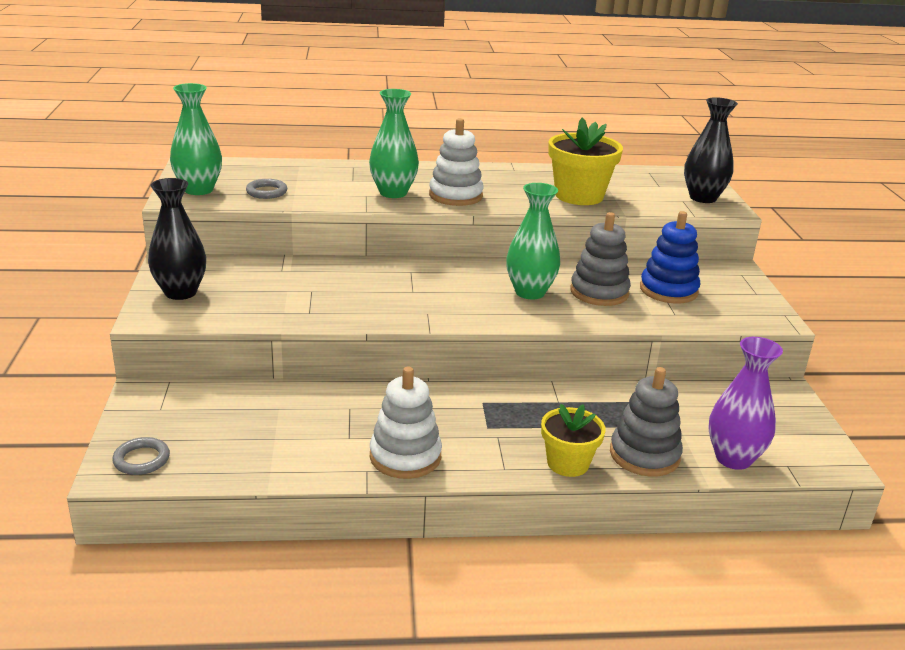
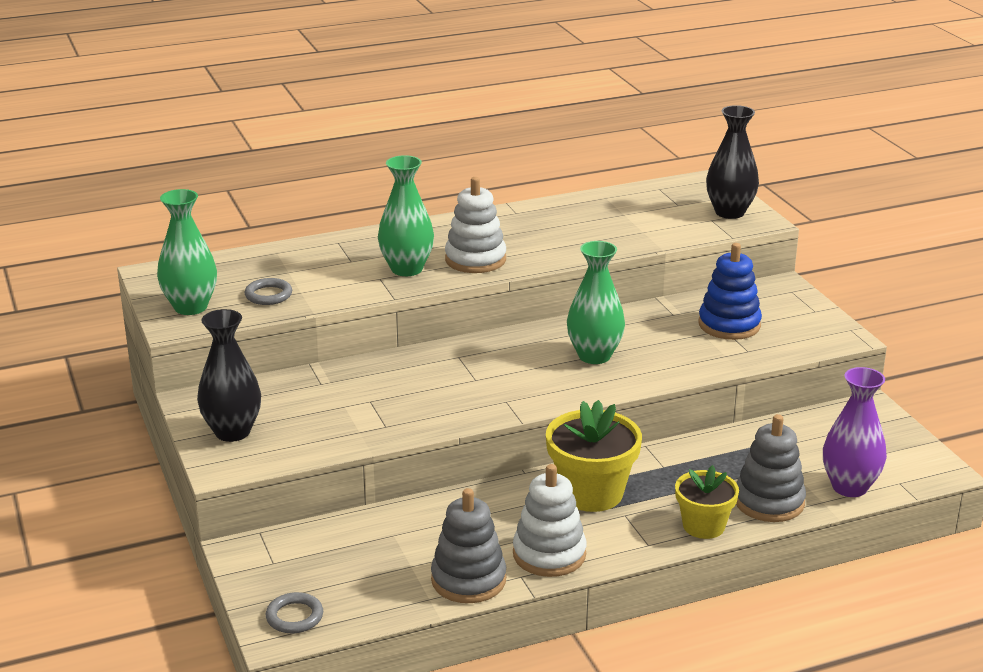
camera: 15 degrees left, 0 degrees up
yellow flower pot [548,118,623,205] -> yellow flower pot moved to [546,400,642,512]
grey stacking toy [570,212,631,306] -> grey stacking toy moved to [431,488,506,603]

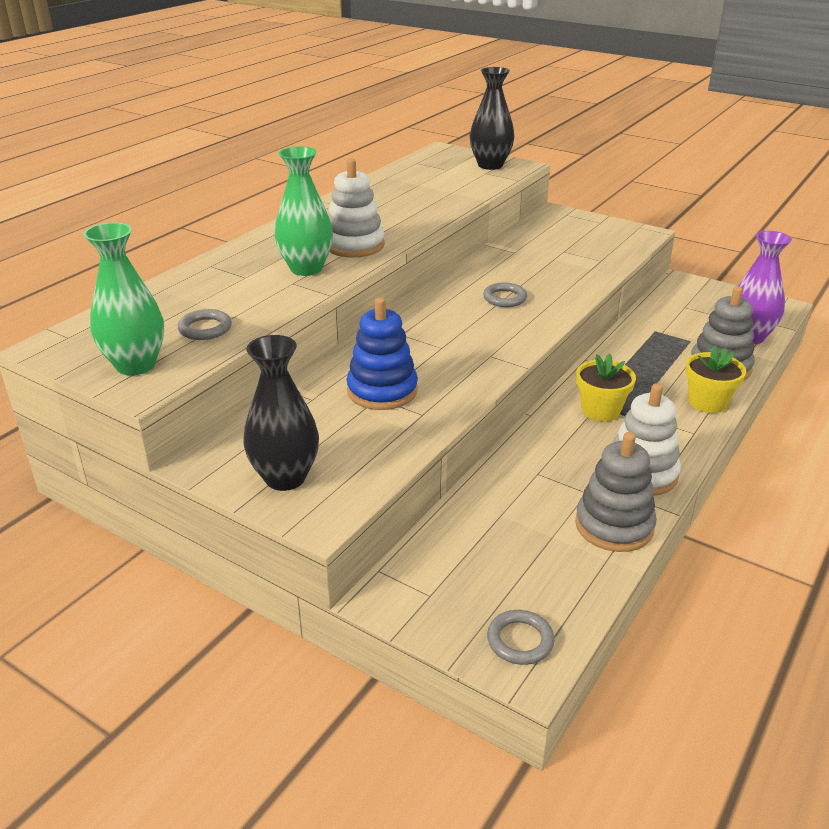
camera: 35 degrees left, 5 degrees up
yellow flower pot [546,400,642,512] -> yellow flower pot [576,353,636,422], size x0.65
green vase [567,241,625,364] -> grey ring [483,282,527,307]
blue stacking toy [699,243,762,340] -> blue stacking toy moved to [347,297,418,410]

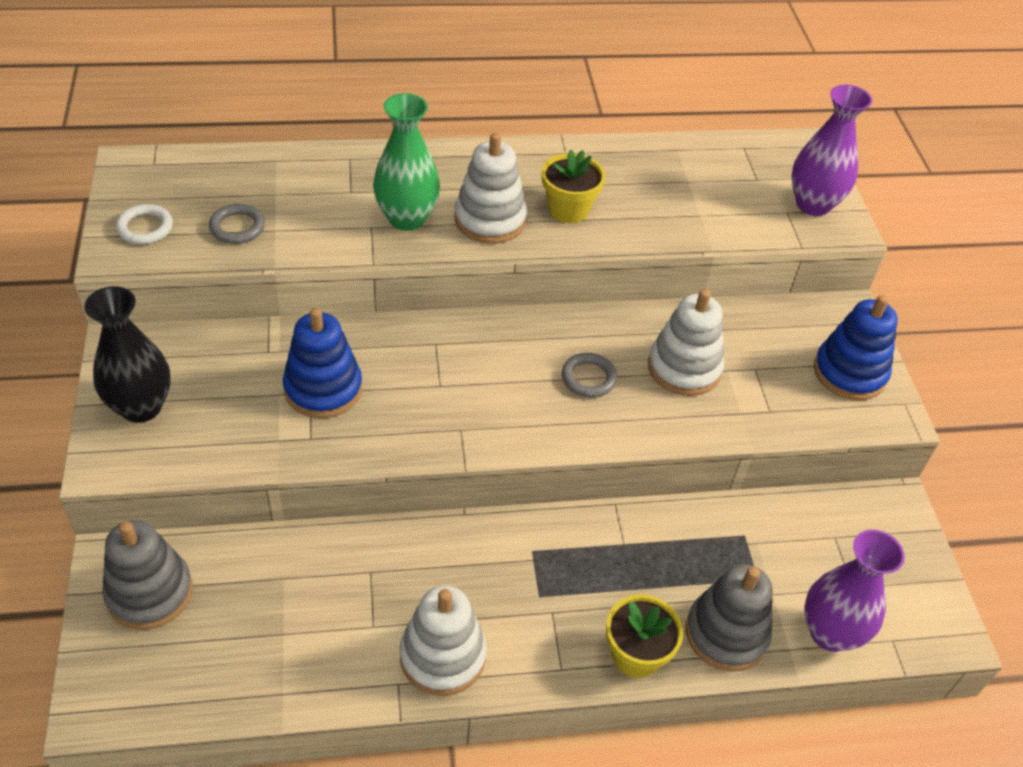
camera: 45 degrees right, 15 degrees up
green vase [83,222,164,375] -> white ring [116,204,173,245]
black vase [470,67,514,170] -> purple vase [791,85,872,216]
grey ring [487,610,555,665] -> none
grey stacking toy [575,432,657,552] -> grey stacking toy moved to [102,520,193,630]
yellow flower pot [576,353,636,422] -> yellow flower pot moved to [542,150,605,223]
none -> white stacking toy [648,289,724,396]
none -> blue stacking toy [814,295,898,400]

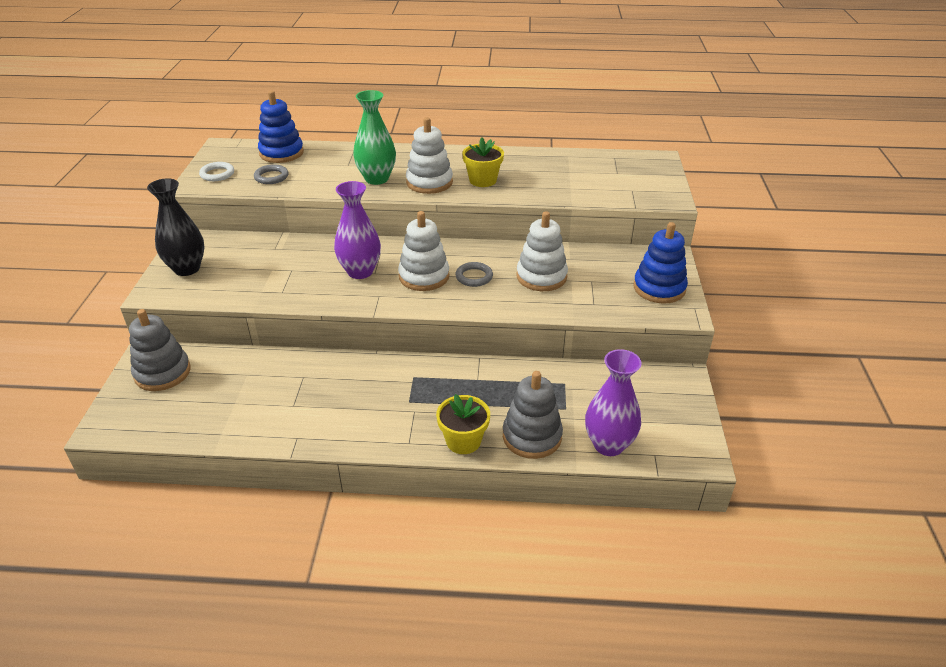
camera: 15 degrees right, 10 degrees down
blue stacking toy [283,308,362,418] -> blue stacking toy moved to [258,91,304,163]
white stacking toy [400,585,487,696] -> white stacking toy moved to [398,211,450,291]
purple vase [791,85,872,216] -> purple vase moved to [334,181,381,279]

